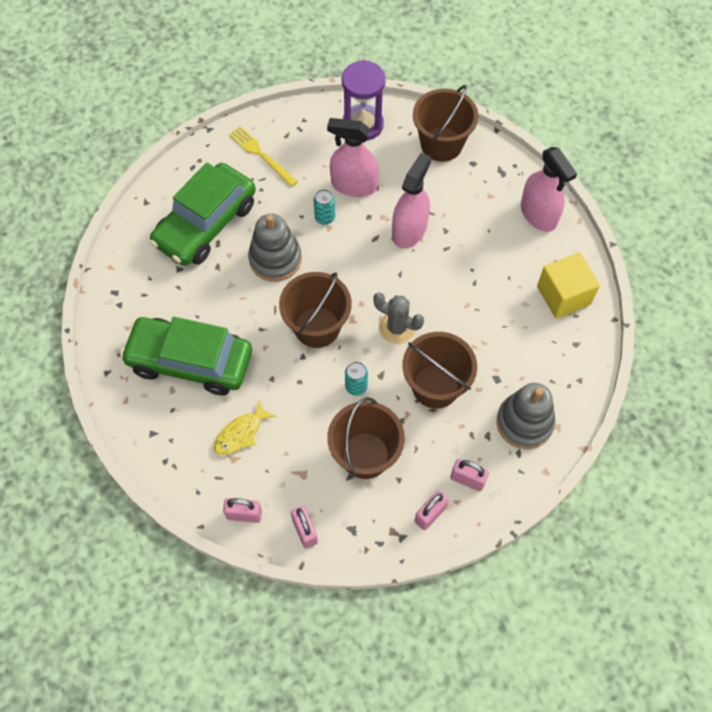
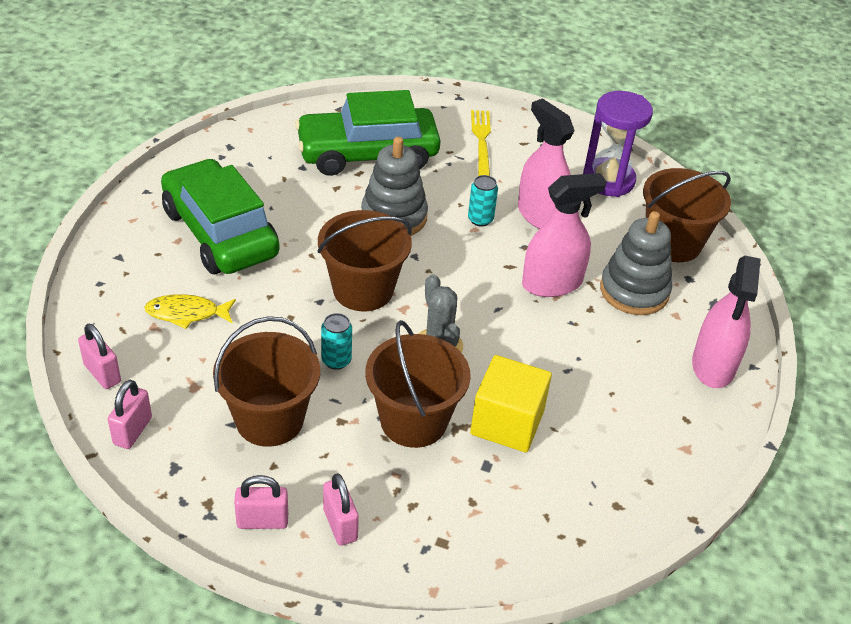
camera: 40 degrees right, 20 degrees down
grey stacking toy [496,383,556,449] -> grey stacking toy moved to [600,211,672,315]
yellow cube [537,253,600,318] -> yellow cube moved to [470,355,552,452]

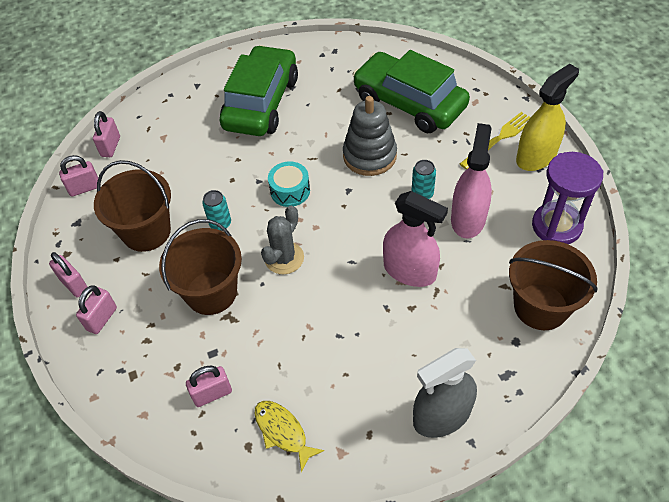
camera: 55 degrees right, 10 degrees up
yellow fish [144,294,236,329] -> yellow fish moved to [255,401,324,472]
brown bucket [318,210,412,311] -> turquoise drum [268,161,310,207]
yellow cube [470,355,552,452] -> none
grey stacking toy [600,211,672,315] -> none
pink spray bottle [692,256,761,388] -> grey spray bottle [413,348,477,438]
none -> pink padlock [186,366,232,407]
none -> yellow spray bottle [516,63,579,171]

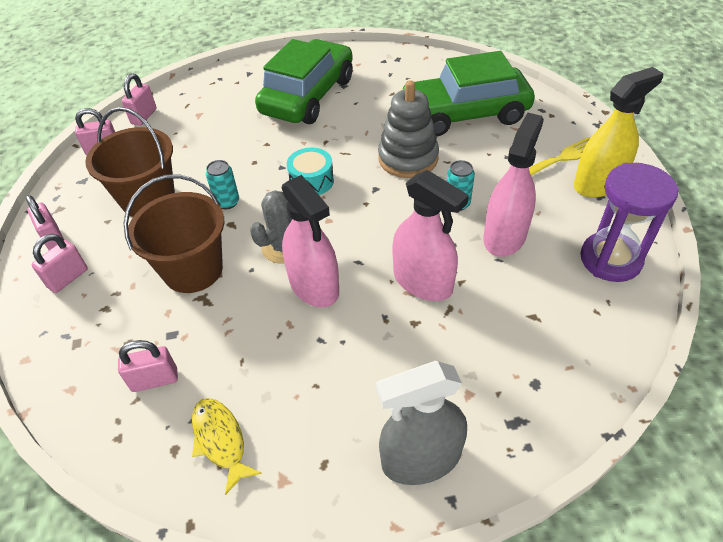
camera: 10 degrees right, 5 degrees down
green car [352,50,470,133] -> green car turned 60 degrees counterclockwise [400,51,535,137]
brown bucket [509,240,597,330] -> none
none -> pink spray bottle [282,175,339,308]

